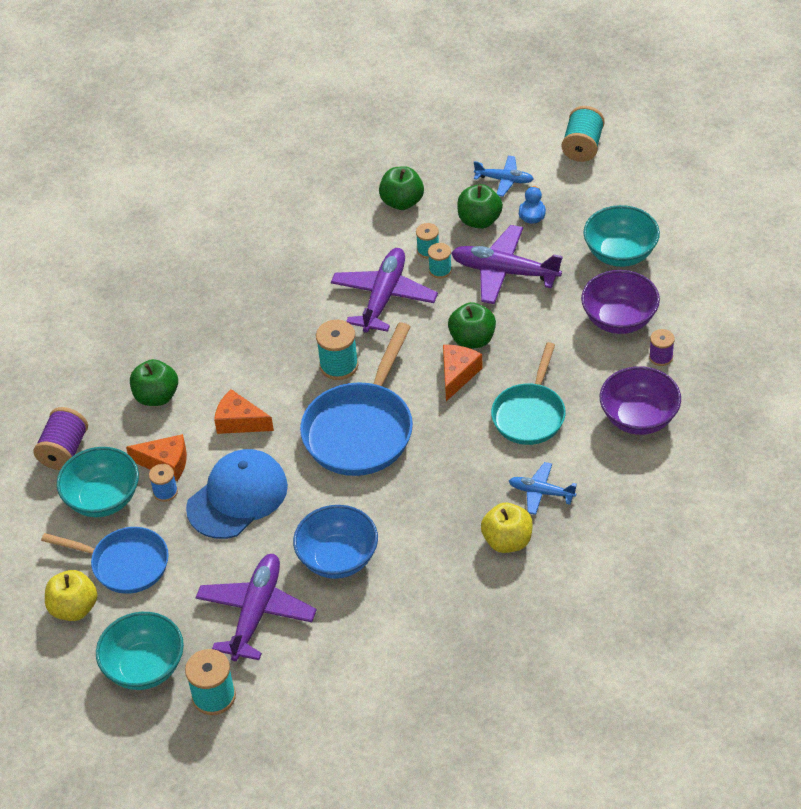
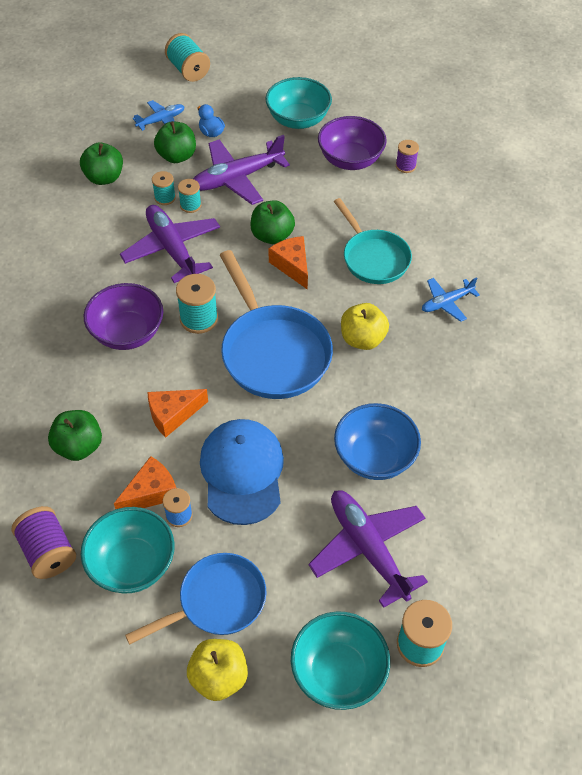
camera: 50 degrees left, 5 degrees up
yellow apple [481,503,533,553] -> yellow apple moved to [341,303,389,350]
purple bowl [600,366,681,435] -> purple bowl moved to [84,283,163,350]

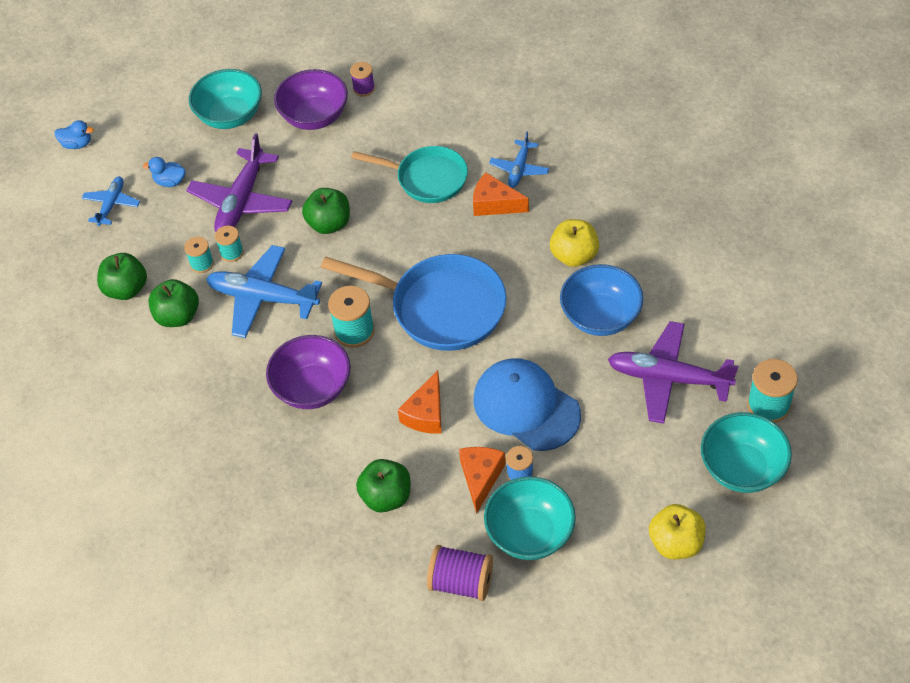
camera: 40 degrees left, 0 degrees up
purple plane [120,205,220,283] -> blue plane [206,245,322,338]
blue pan [125,553,266,645] -> none
green apple [154,121,196,163] -> green apple moved to [148,279,199,327]
turquoise spool [165,33,210,82] -> blue duck [55,120,94,149]
orange cheese [269,236,308,290] -> orange cheese moved to [473,173,529,216]
yellow apple [341,303,389,350] -> yellow apple moved to [550,219,599,267]

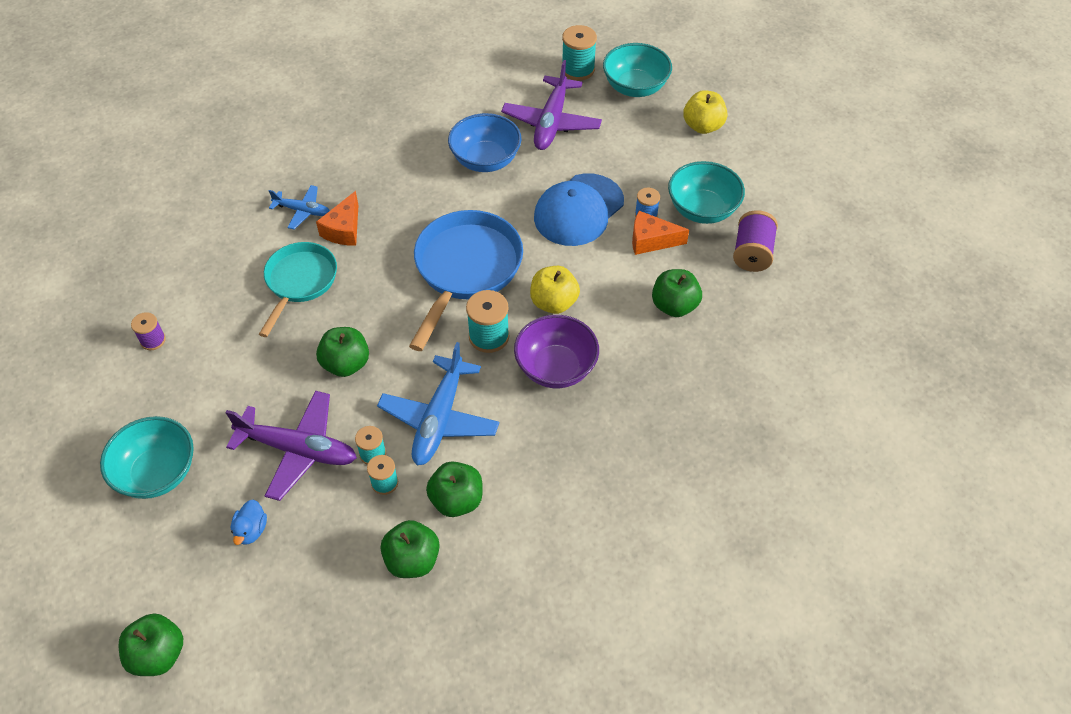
camera: 95 degrees left, 0 degrees up
blue duck [55,120,94,149] -> green apple [119,614,183,676]
blue plane [81,177,140,226] -> none
purple bowl [274,69,348,130] -> none
orange cheese [398,370,442,434] -> none
yellow apple [550,219,599,267] -> yellow apple moved to [530,266,580,314]

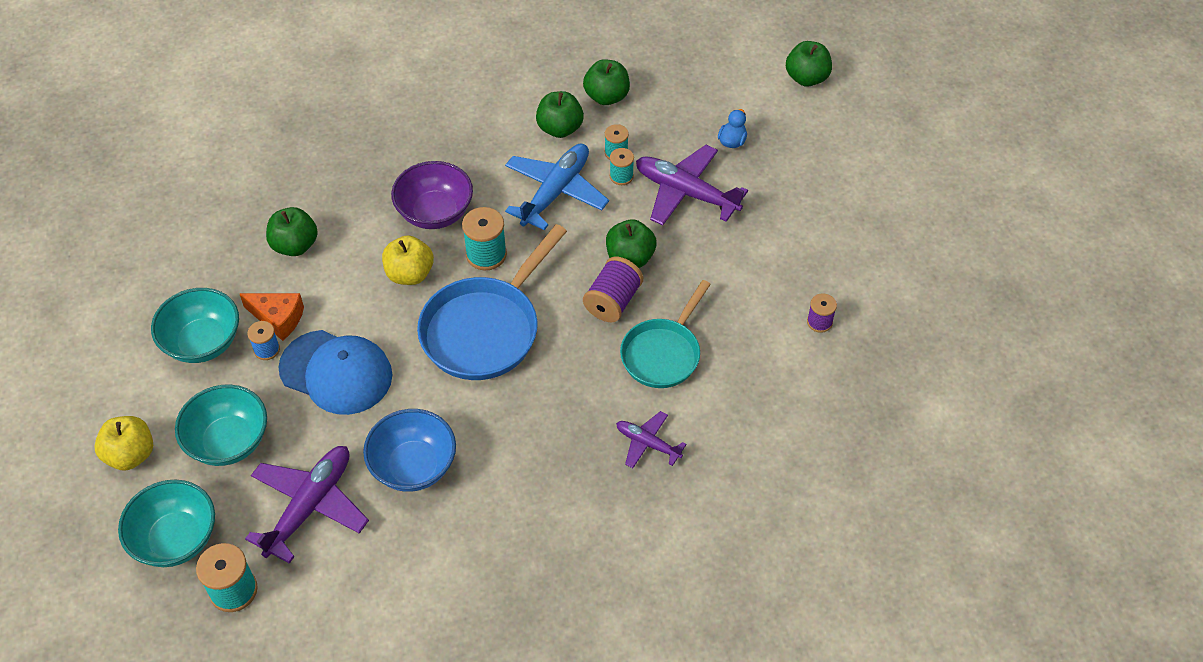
camera: 165 degrees left, 0 degrees up
turquoise bowl [100,416,194,499] -> turquoise bowl moved to [175,384,267,466]
blue plane [269,185,330,230] -> purple plane [616,411,687,468]
orange cheese [316,191,358,246] -> none
blue cap [534,173,624,246] -> blue cap turned 60 degrees clockwise [278,330,392,415]
purple spool [733,210,778,272] -> purple spool moved to [583,257,643,322]

